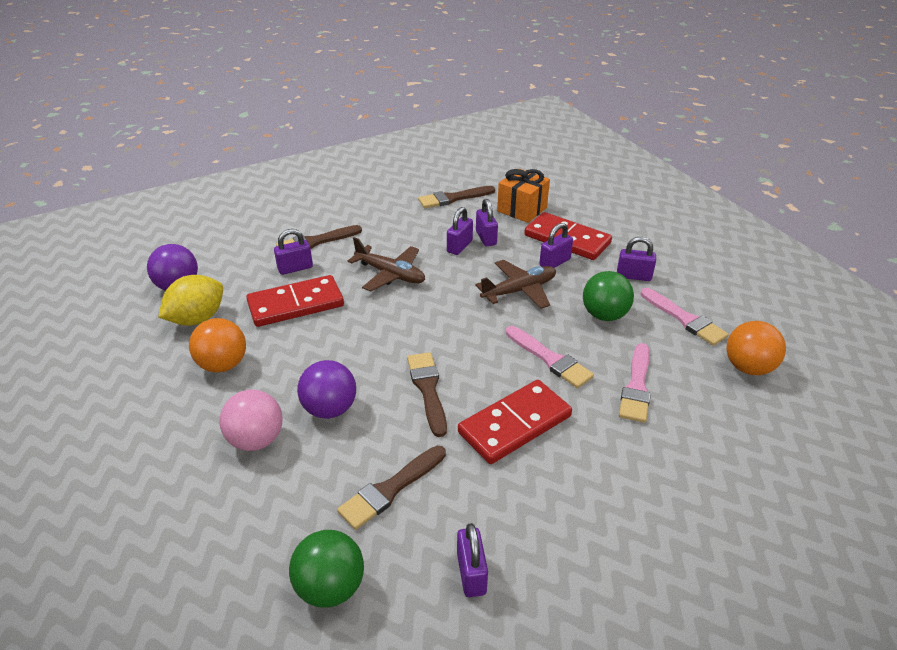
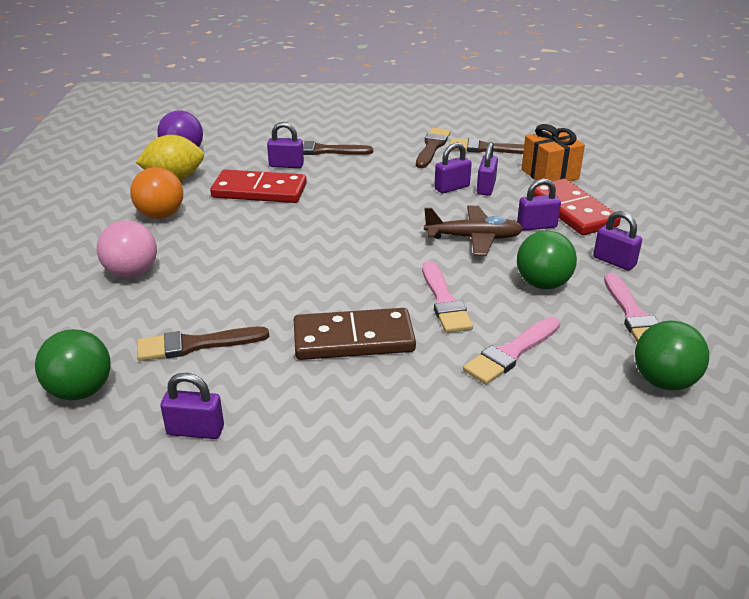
camera: 30 degrees right, 5 degrees down
purple ball [297,360,356,419] -> none
brown plane [348,237,425,291] -> none
brown brush [407,352,447,437] -> brown brush moved to [416,128,451,168]
purple padlock [457,523,488,597] -> purple padlock turned 75 degrees clockwise [161,373,224,439]
red domino [458,380,572,464] -> brown domino [294,308,416,360]
orange ball [726,321,786,375] -> green ball [635,321,709,390]

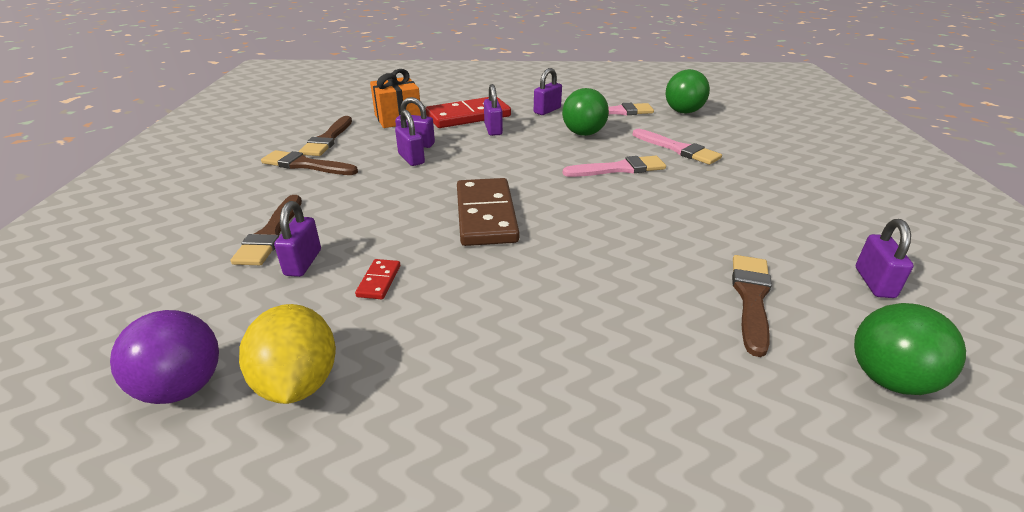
camera: 90 degrees left, 0 degrees up
pink ball [97,220,157,278] -> none
orange ball [130,167,183,219] -> none
brown brush [137,327,269,361] -> brown brush turned 150 degrees counterclockwise [732,255,772,357]
red domino [210,170,307,203] -> red domino [355,259,400,299], size x0.44
brown domino [294,308,416,360] -> brown domino moved to [457,178,519,246]
brown plane [424,206,523,256] -> none

